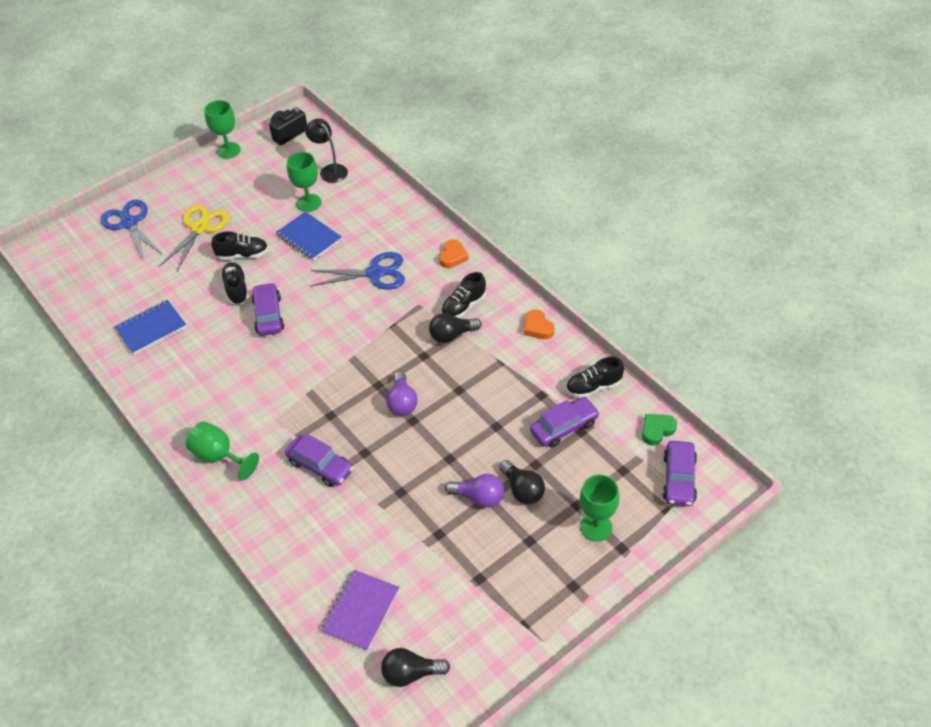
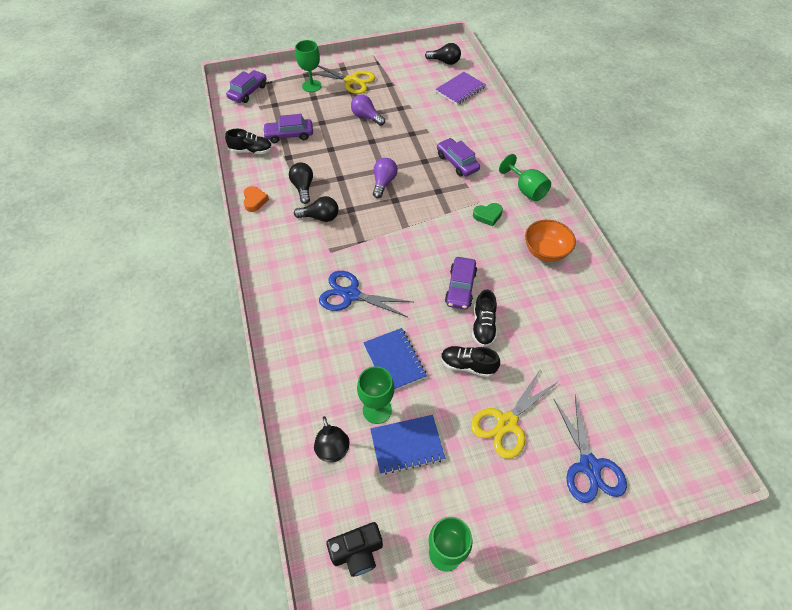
camera: 160 degrees left, 5 degrees up
blue notebook [115,300,187,355] -> blue notebook moved to [370,415,445,475]
orange heart [439,239,469,268] -> none
black shoe [441,272,486,318] -> none
black light bulb [499,460,545,504] -> black light bulb moved to [289,162,313,204]
green heart [642,414,677,446] -> green heart moved to [473,203,503,226]
none -> yellow scissors [307,65,375,94]
none -> orange bowl [525,220,576,262]

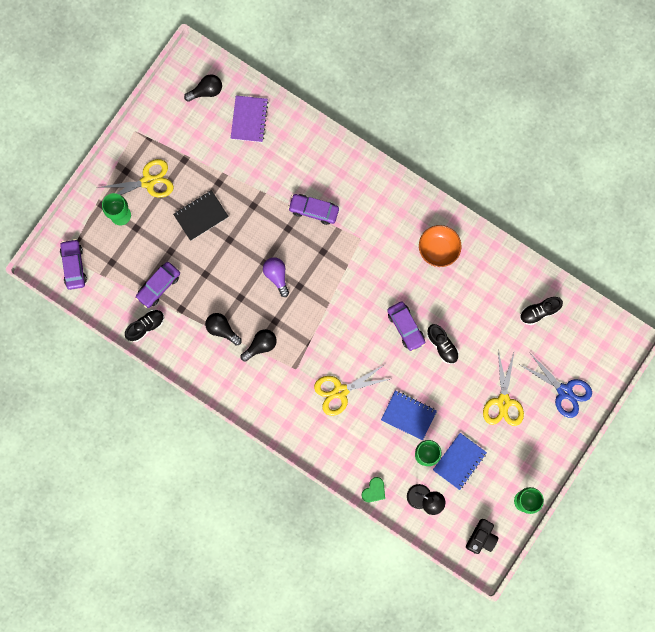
camera: 40 degrees left, 25 degrees up
orange heart [244,186,269,212] -> none
blue scissors [319,271,413,317] -> yellow scissors [314,365,390,416]
purple light bulb [351,95,385,126] -> black notebook [173,190,229,241]
black shoe [441,346,500,377] -> black shoe moved to [520,297,563,325]
green heart [473,203,503,226] -> green heart moved to [362,477,385,502]
green goblet [499,154,551,201] -> none

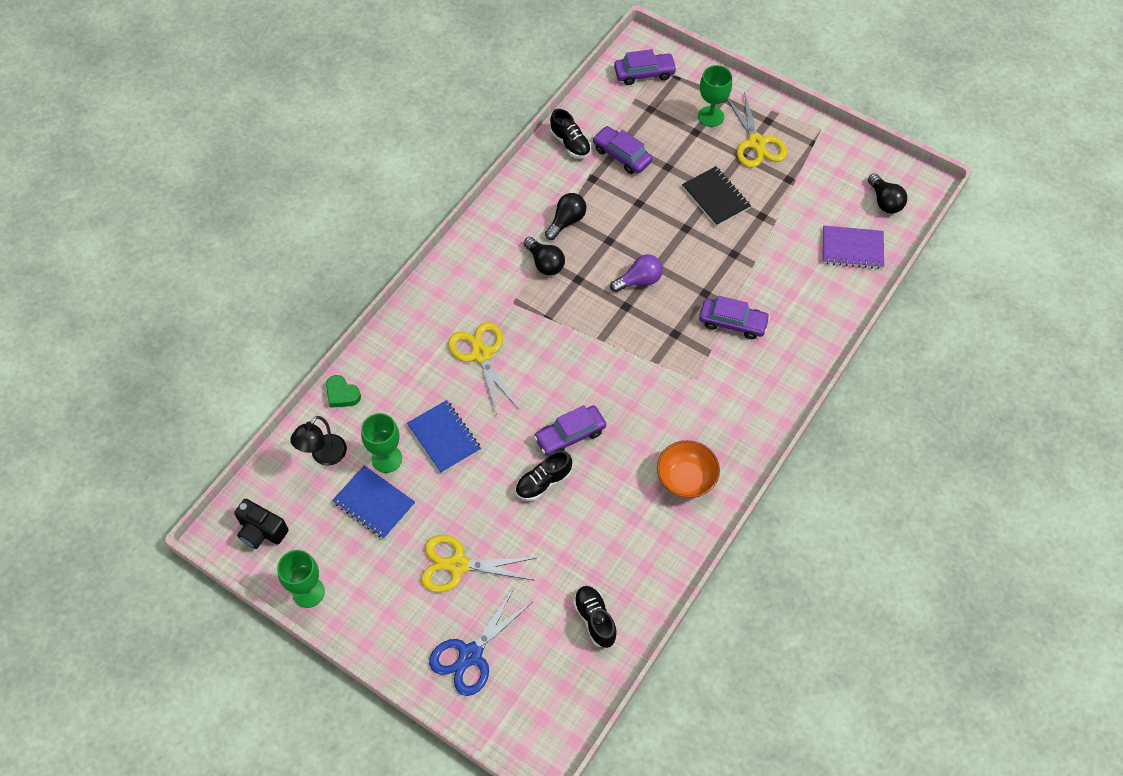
camera: 90 degrees right, 20 degrees down
purple car [288,194,339,225] -> purple car turned 90 degrees clockwise [699,296,770,339]
blue notebook [381,390,437,441] -> blue notebook turned 60 degrees counterclockwise [407,400,481,474]

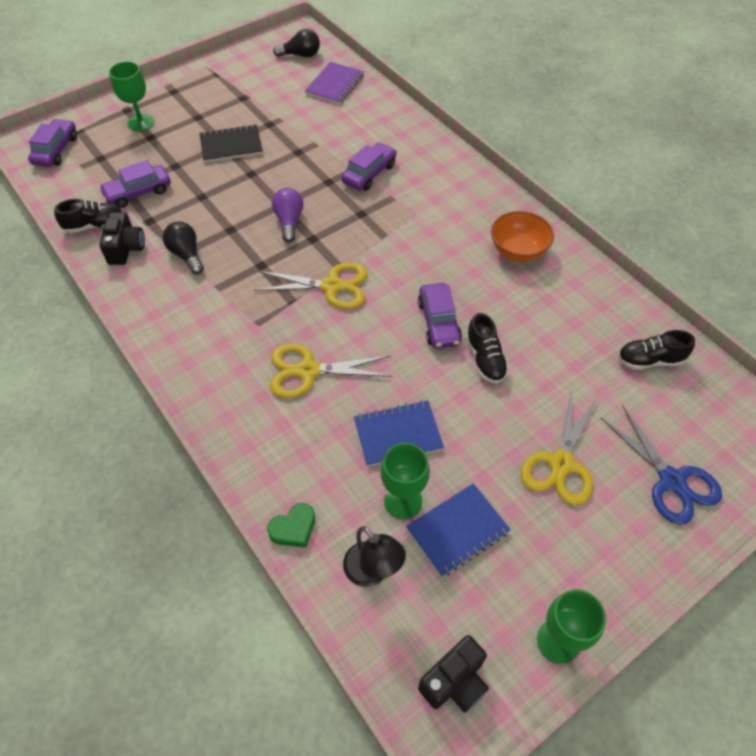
camera: 70 degrees left, 5 degrees down
black light bulb [524,237,565,276] -> none
yellow scissors [727,91,787,168] -> yellow scissors moved to [254,262,368,309]
none -> black camera [99,212,145,265]

